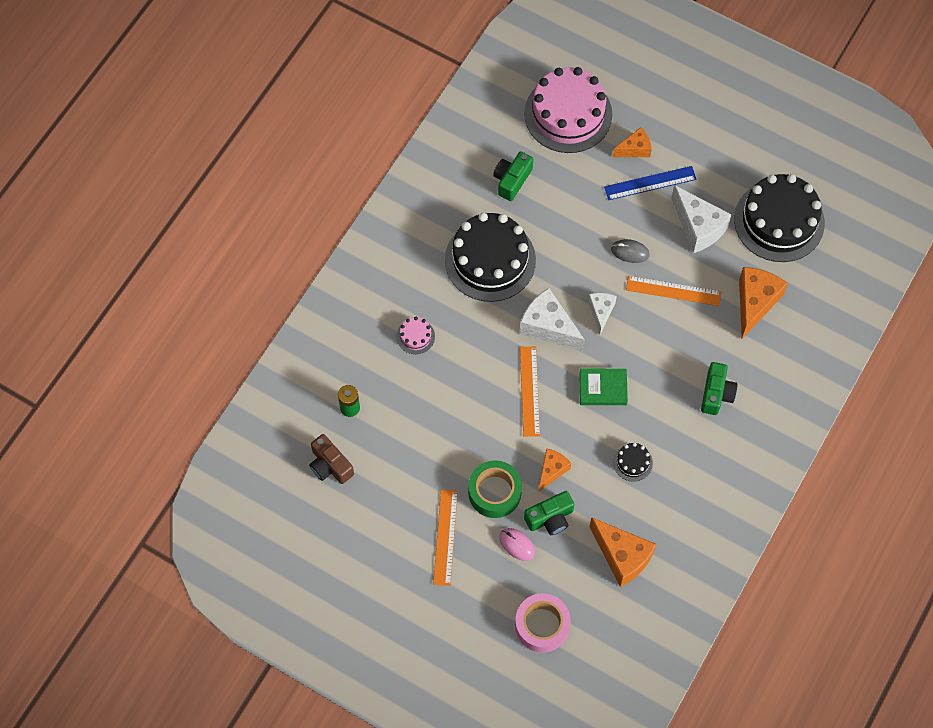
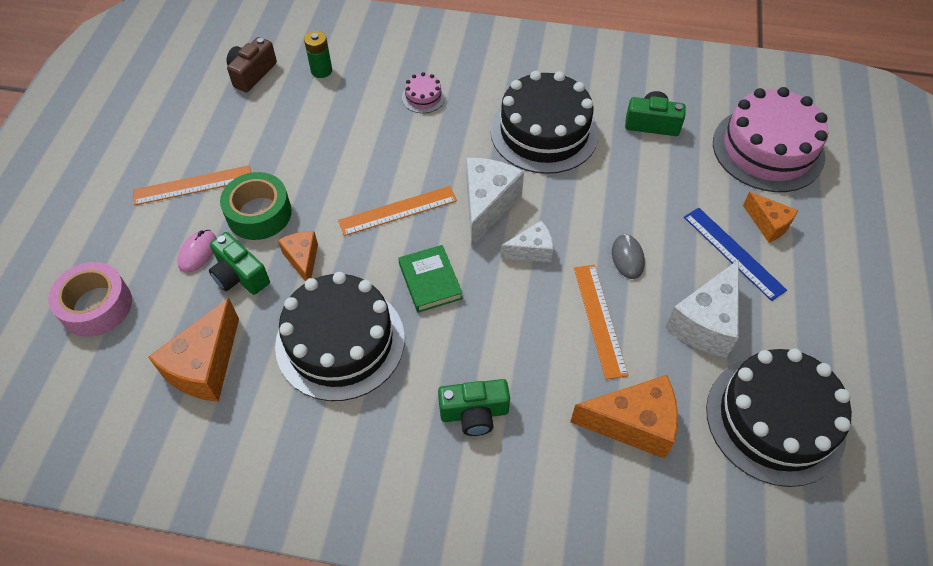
camera: 70 degrees right, 10 degrees down
orange cheese [539,449,571,491] -> orange cheese turned 120 degrees counterclockwise [278,231,318,282]
black cake [613,443,653,482] -> black cake [275,272,405,401], size x2.40

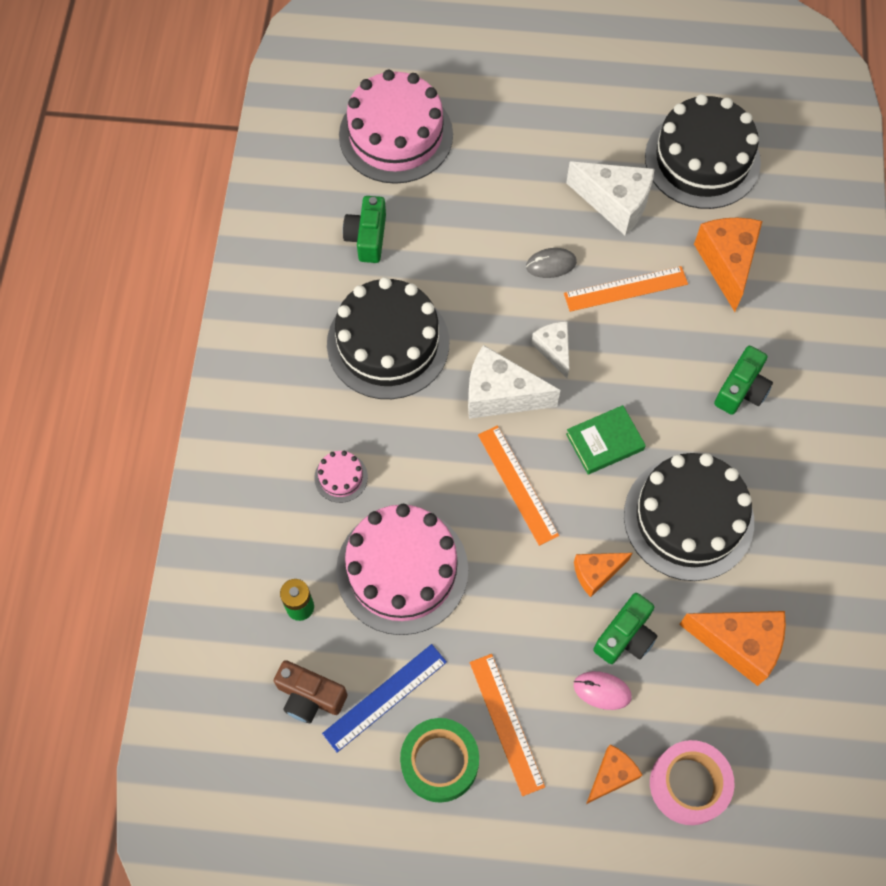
camera: 95 degrees left, 10 degrees up
green tape [220,172,292,240] -> green tape moved to [400,718,479,803]
green camera [438,379,510,436] -> green camera turned 45 degrees clockwise [714,346,773,415]
blue ruler [684,208,787,301] -> blue ruler moved to [322,644,447,752]
orange cheese [743,192,799,243] -> orange cheese moved to [586,745,642,804]
none -> pink cake [336,504,468,635]

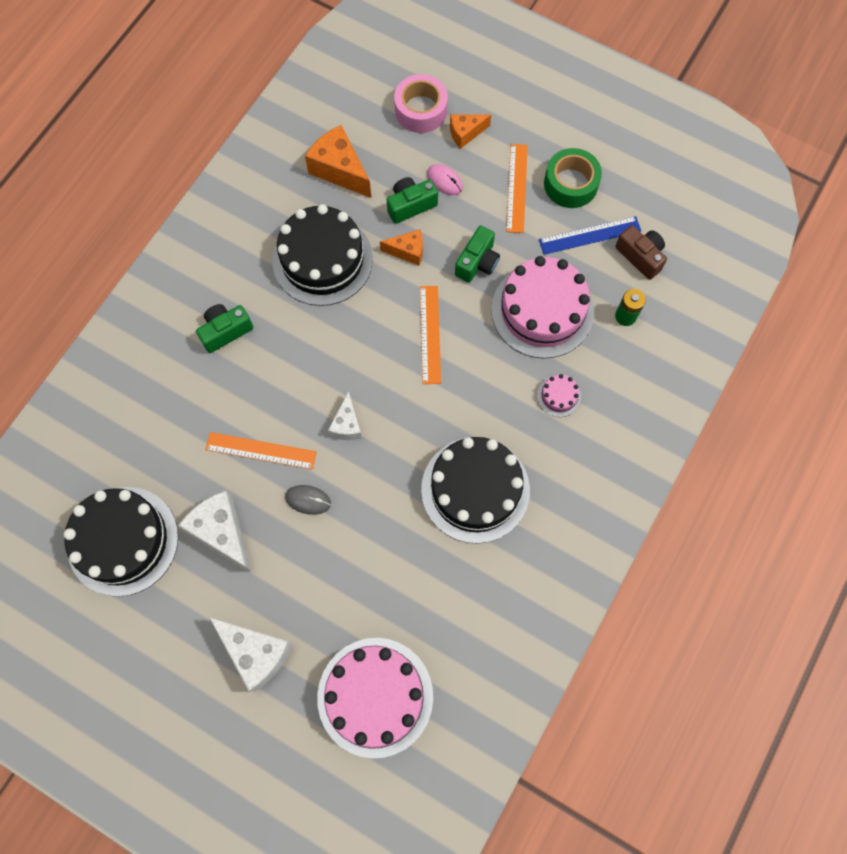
camera: 155 degrees left, 5 degrees up
green camera [343,196,386,263] -> green camera moved to [455,226,500,283]
white cheese [468,345,560,419] -> white cheese moved to [209,617,293,692]
green book [566,405,646,475] -> none
orange cheese [694,218,762,312] -> none

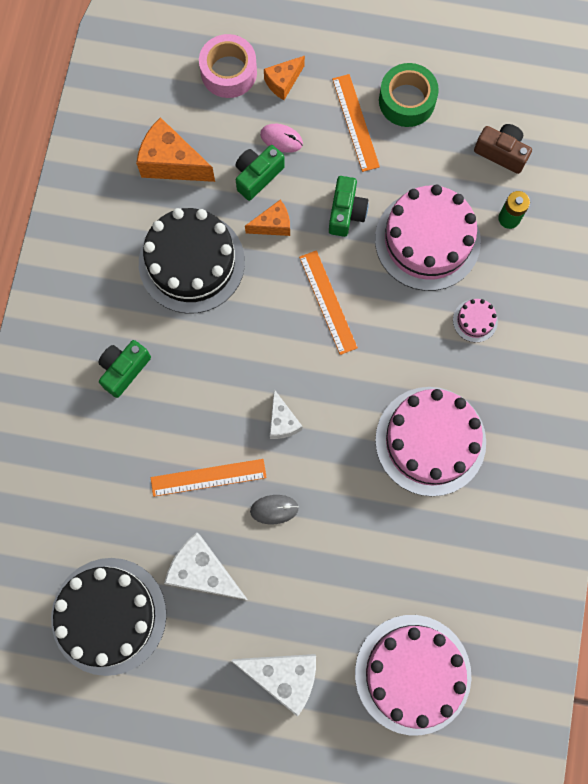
camera: 20 degrees left, 5 degrees up
black cake [421,437,530,544] -> pink cake [375,387,486,496]
blue ruler [539,216,641,255] -> none

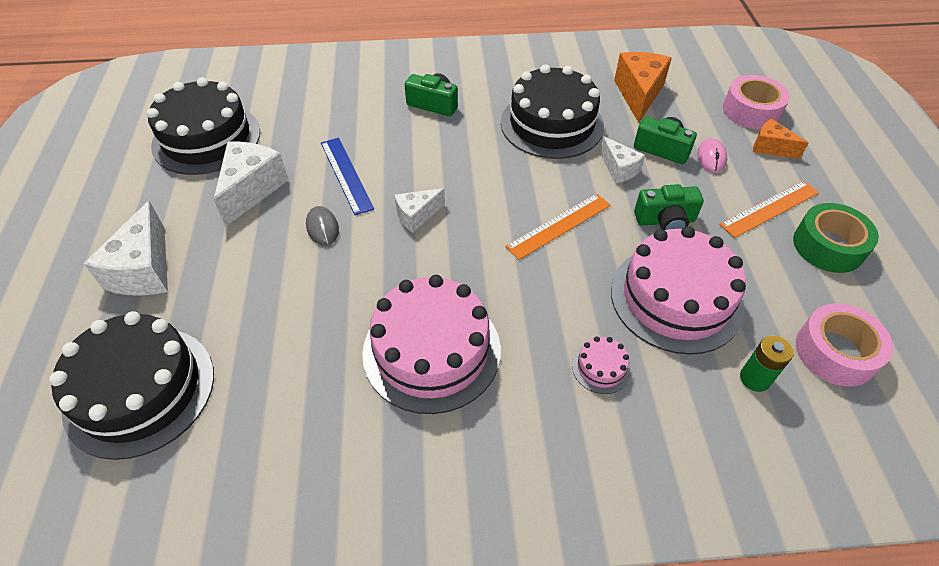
camera: 75 degrees right, 25 degrees down
orange ruler [151,459,267,497] -> blue ruler [321,138,374,215]
orange cheese [245,200,290,236] -> white cheese [600,136,645,183]
pink cake [355,615,472,735] -> black cake [49,311,214,460]
brown camera [474,124,532,174] -> pink tape [796,303,893,387]

